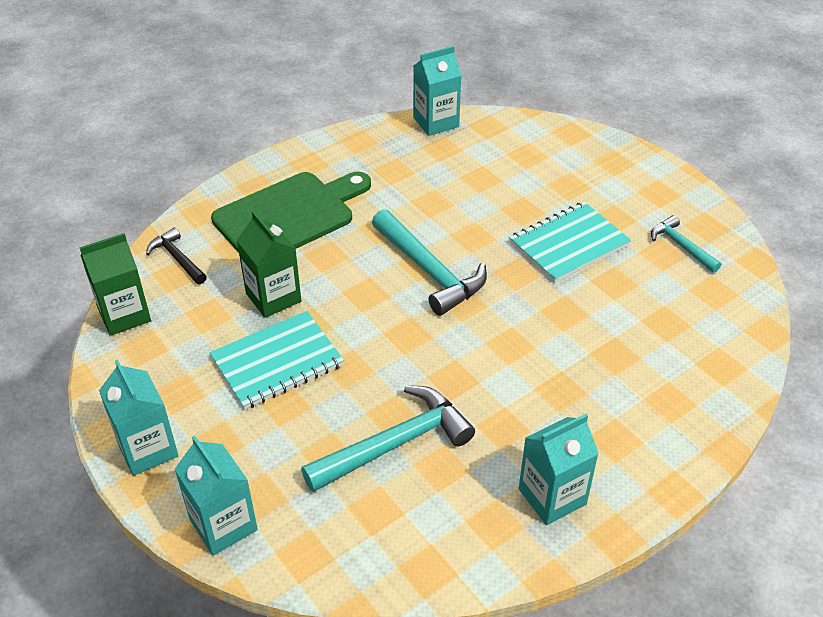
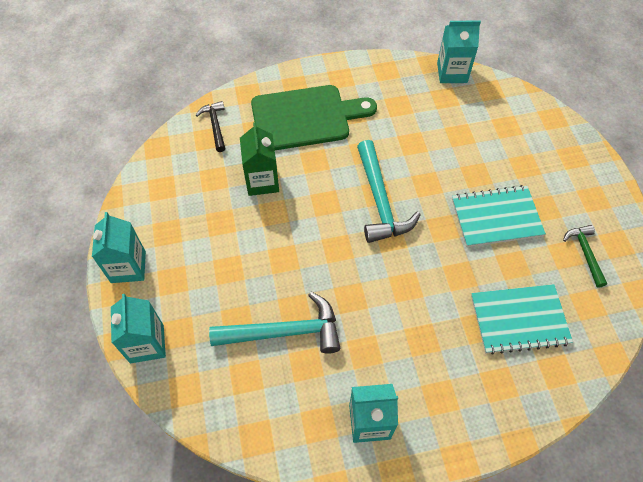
camera: 25 degrees right, 15 degrees up
green carton [80,233,151,336] -> none
turquoise notebook [209,311,344,410] -> turquoise notebook moved to [471,284,573,355]
turquoise hammer [651,215,721,273] -> green hammer [563,225,607,288]

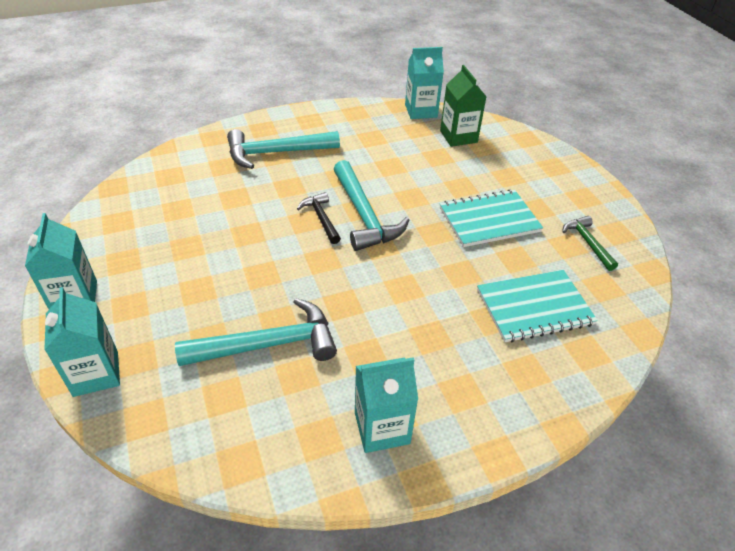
camera: 10 degrees left, 15 degrees down
black hammer [196,101,225,152] -> black hammer moved to [297,192,341,244]
green carton [240,122,279,196] -> green carton moved to [440,65,487,147]
green cutting board [251,85,377,150] -> turquoise hammer [227,129,340,169]

